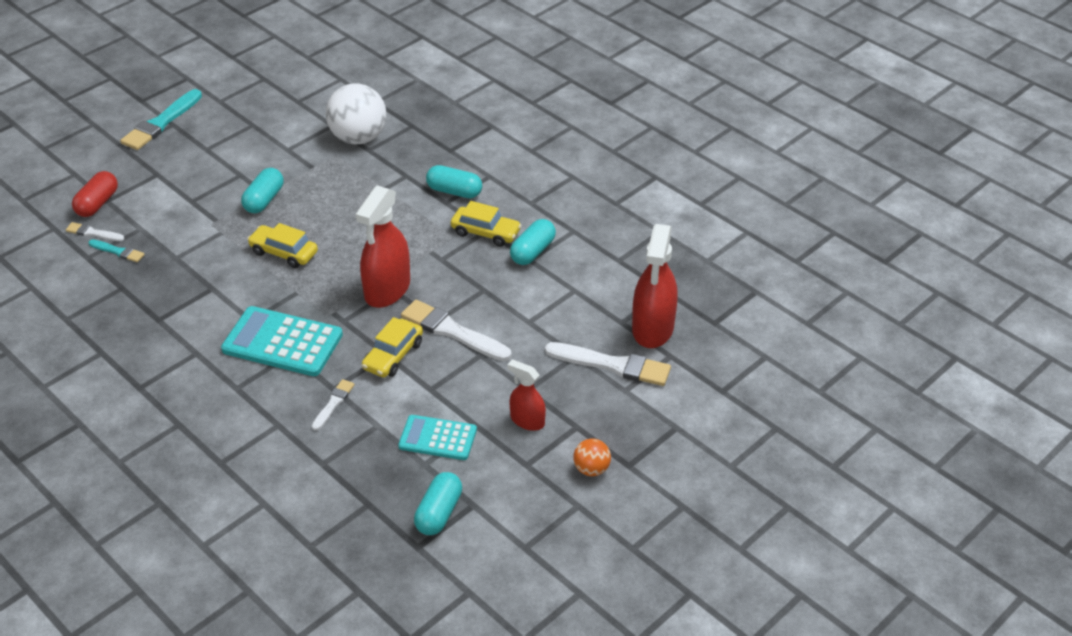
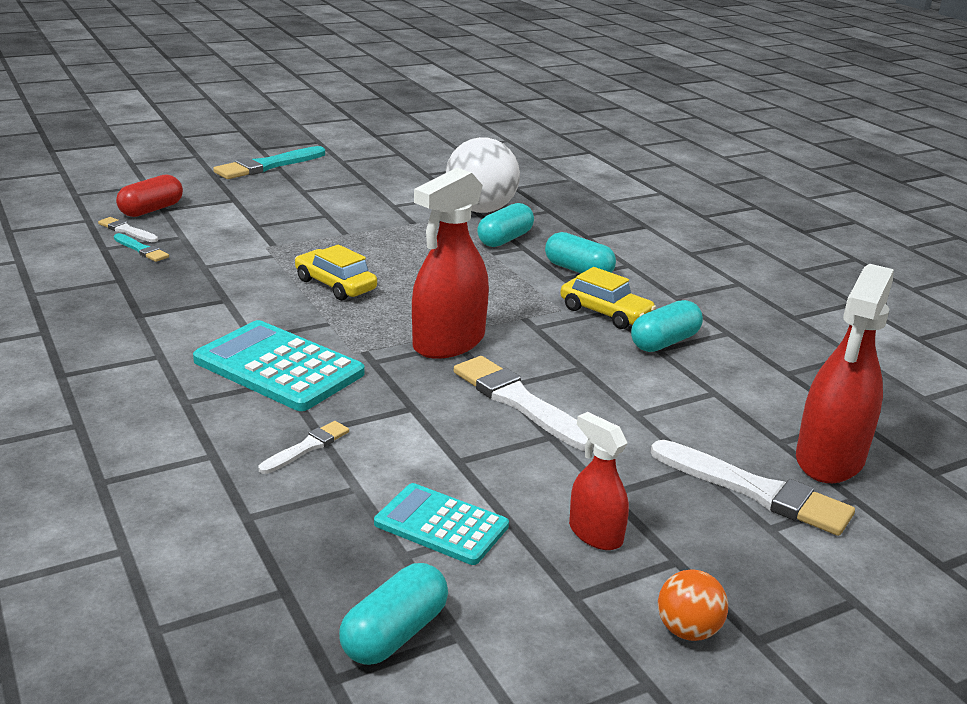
camera: 15 degrees right, 15 degrees down
turquoise capsule [241,168,284,213] -> turquoise capsule moved to [477,203,534,247]
yellow car [362,317,423,378] -> none

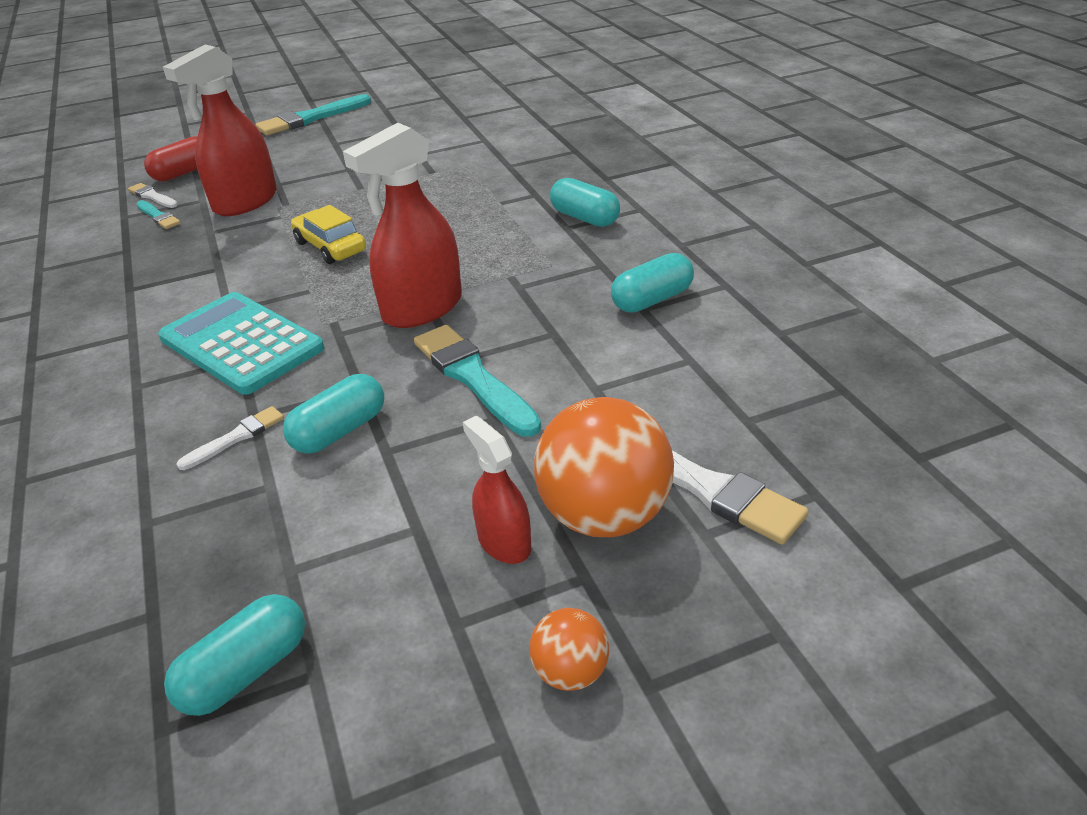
camera: 10 degrees right, 10 degrees up
turquoise calculator [374,483,509,565] -> none
white ball [446,137,520,213] -> none
white brush [454,356,594,451] -> turquoise brush [414,325,541,437]
turquoise capsule [477,203,534,247] -> turquoise capsule moved to [283,374,384,454]
yellow car [560,267,656,329] -> none
red spray bottle [796,264,894,483] -> red spray bottle moved to [163,45,277,216]
none -> orange ball [534,397,674,537]

